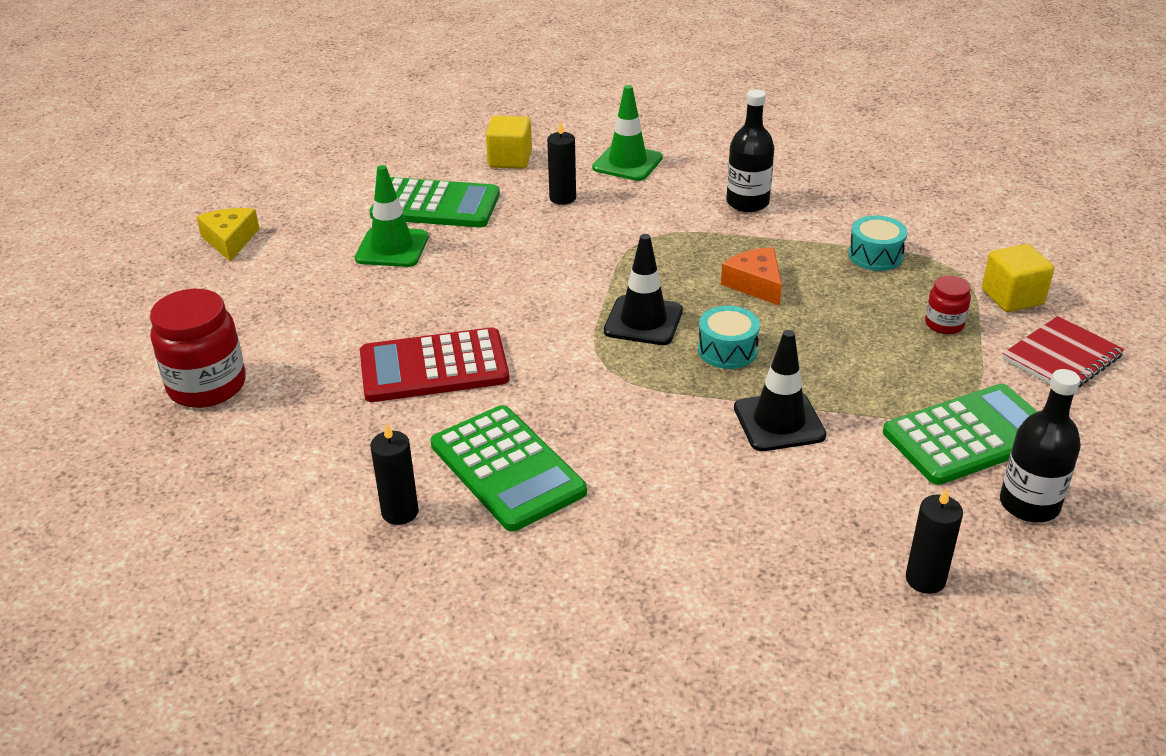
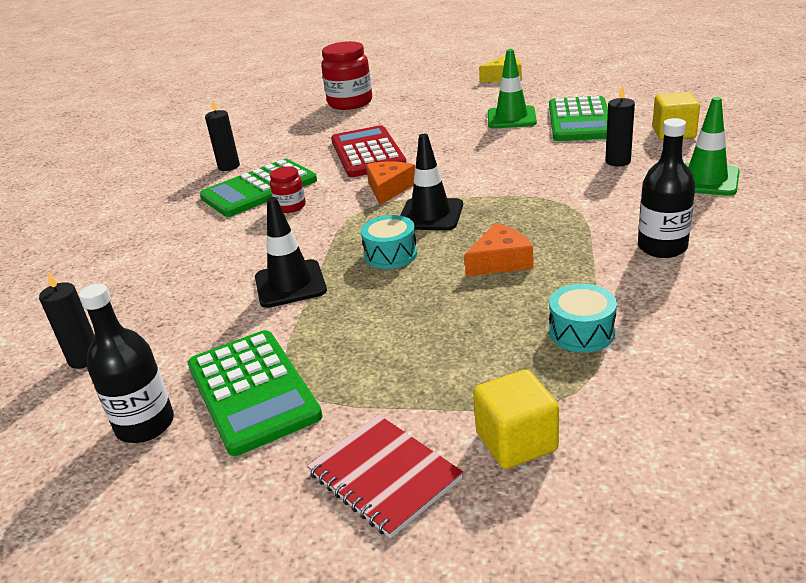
camera: 90 degrees right, 5 degrees down
red jar [925,276,971,334] -> red jar moved to [270,166,306,213]
none -> orange cheese [366,161,415,205]

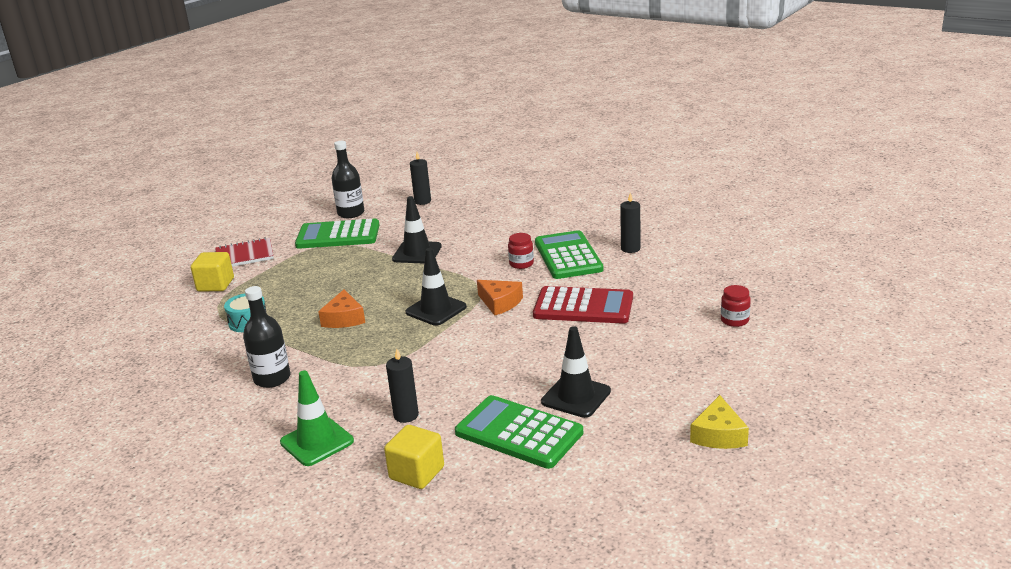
camera: 115 degrees right, 5 degrees down
red jar [321,41,372,110] -> red jar [721,285,751,327], size x0.52
turquoise drum [361,215,417,269] -> none
green traffic cone [488,49,537,129] -> black traffic cone [541,326,611,418]

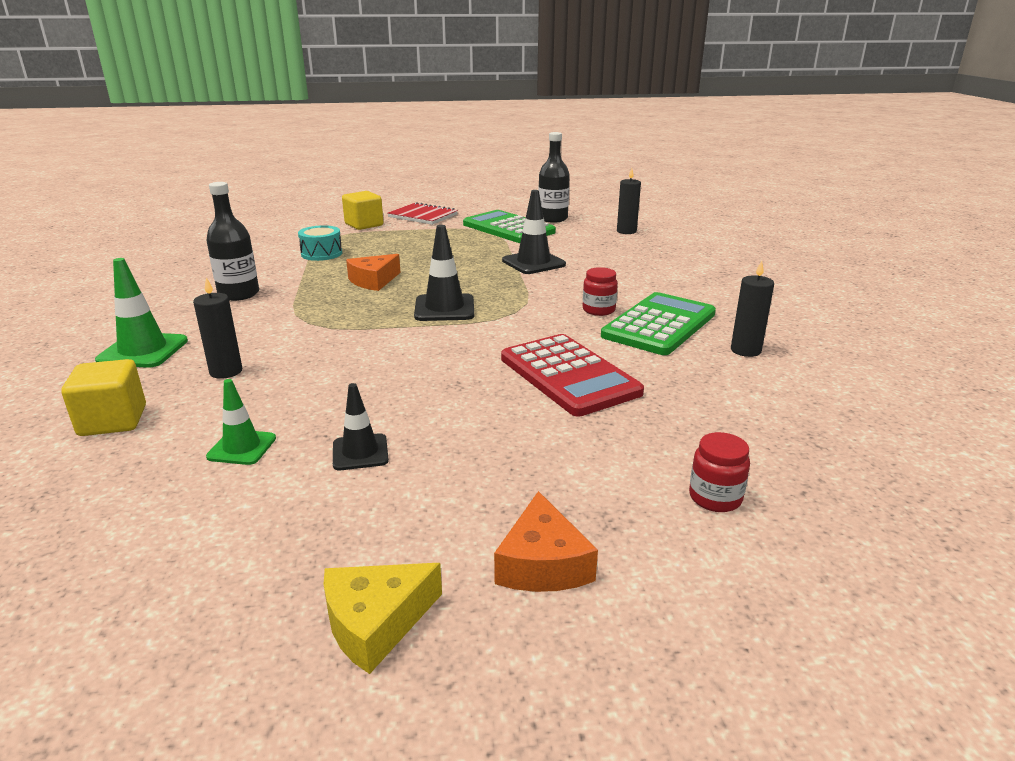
camera: 45 degrees right, 0 degrees up
green calculator [455,395,583,469] -> green traffic cone [206,379,276,465]
orange cheese [477,280,523,316] -> orange cheese moved to [494,491,598,592]
black traffic cone [541,326,611,418] -> black traffic cone [333,383,389,470], size x0.63

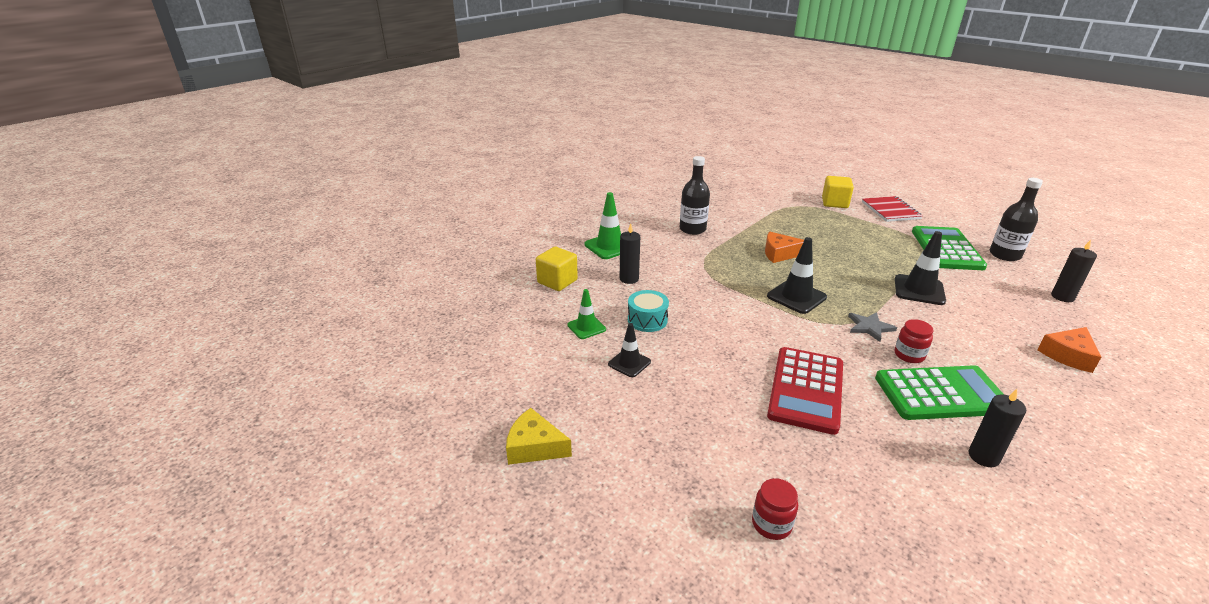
camera: 50 degrees right, 5 degrees up
turquoise drum [298,225,342,261] -> turquoise drum moved to [628,290,669,332]
orange cheese [494,491,598,592] -> orange cheese moved to [1038,327,1101,373]
none -> grey star [848,312,897,342]

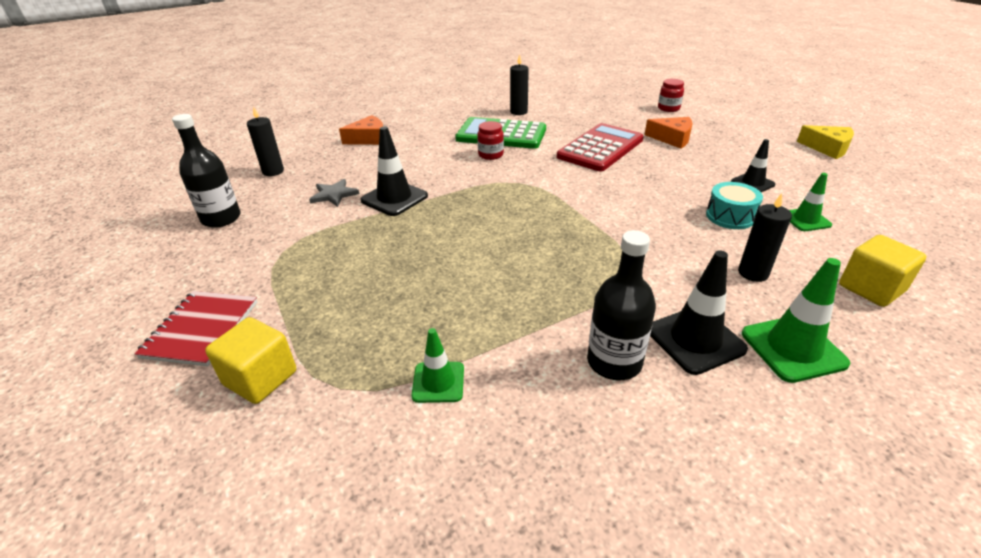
camera: 160 degrees left, 5 degrees up
orange cheese [765,232,804,263] -> orange cheese moved to [645,117,693,149]
black traffic cone [767,237,827,314] -> black traffic cone moved to [650,250,748,375]
grey star [848,312,897,342] -> grey star moved to [309,179,359,207]
green calculator [912,226,987,270] -> none
none -> green traffic cone [411,328,464,403]

